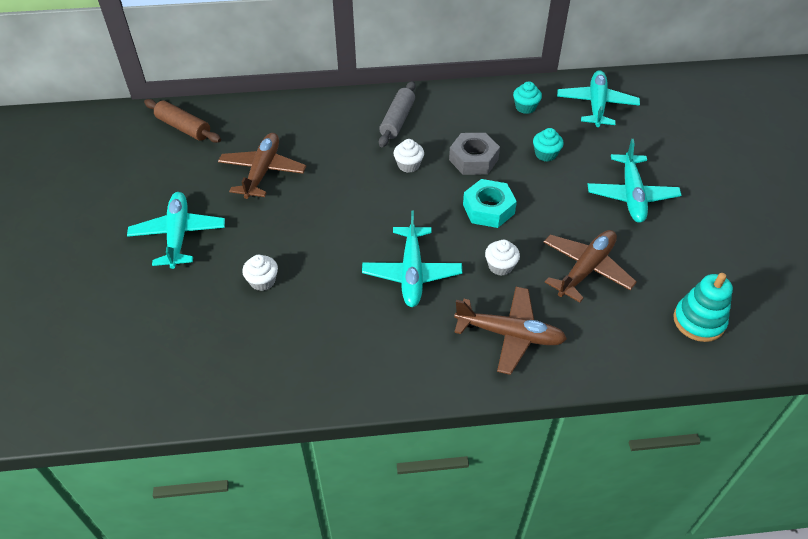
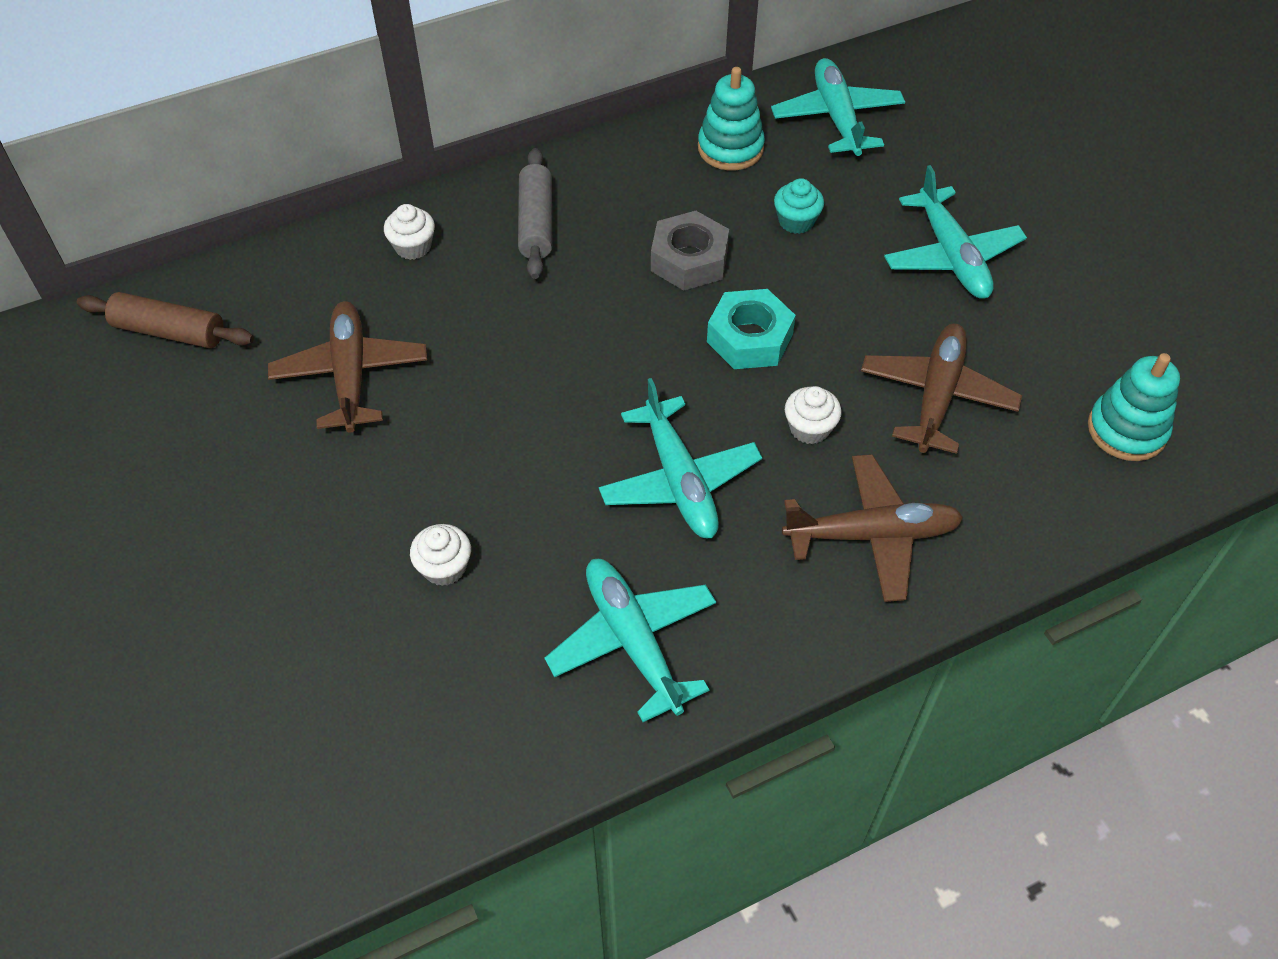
camera: 20 degrees left, 5 degrees up
turquoise plane [127,192,225,269] -> turquoise plane moved to [545,559,716,722]
white cupcake [394,139,424,173] -> white cupcake moved to [384,204,435,260]
turquoise cupcake [513,81,542,114] -> turquoise stacking toy [698,67,765,170]

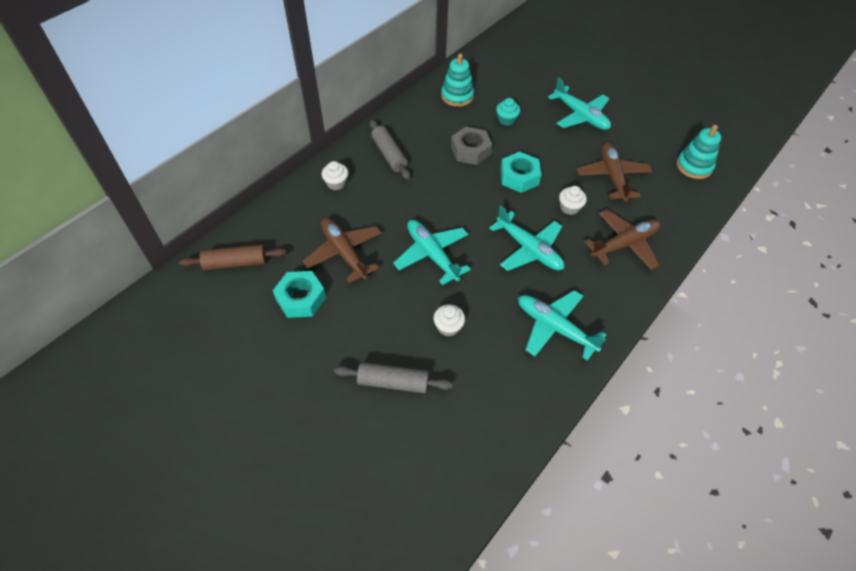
camera: 25 degrees left, 0 degrees up
turquoise plane [771,58,905,156] -> turquoise plane moved to [393,220,471,285]
none -> turquoise nut [273,271,326,318]
none -> grey rolling pin [334,362,453,393]

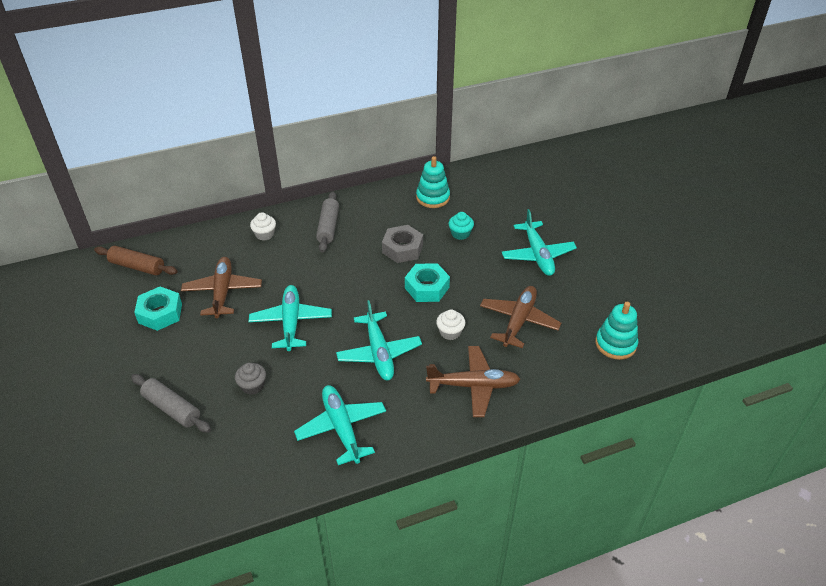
camera: 30 degrees right, 10 degrees down
white cupcake [433,304,465,336] -> grey cupcake [235,363,266,395]

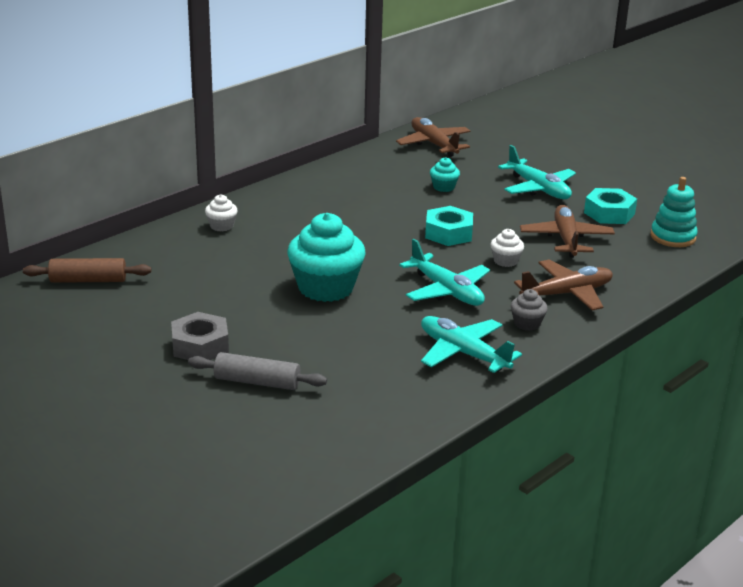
camera: 25 degrees left, 15 degrees down
turquoise nut [134,286,182,331] -> turquoise nut moved to [584,188,637,224]
brown plane [181,257,262,318] -> brown plane moved to [396,117,471,157]
grey cupcake [235,363,266,395] -> grey cupcake moved to [511,289,548,331]
turquoise plane [249,285,332,351] -> turquoise cupcake [287,213,366,302]
grey rolling pin [316,191,339,253] -> none
grey nut [382,225,423,263] -> grey nut moved to [171,312,229,360]
turquoise stacking toy [416,156,450,208] -> none

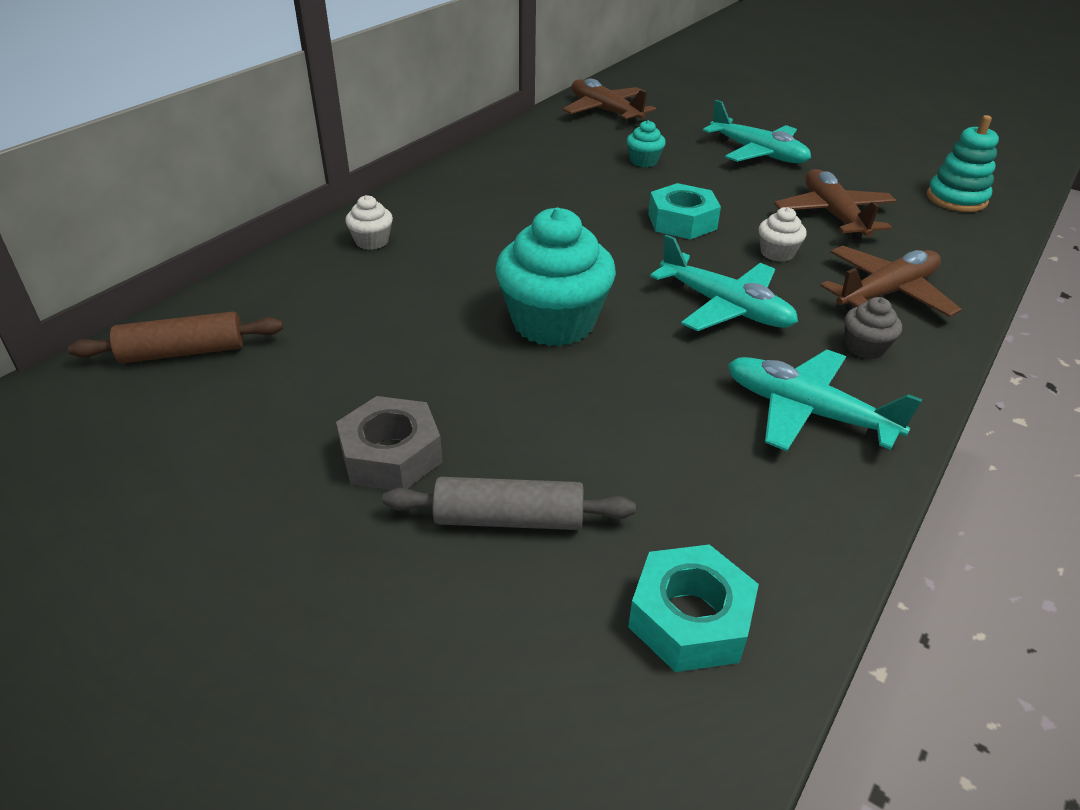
camera: 10 degrees left, 10 degrees up
turquoise nut [584,188,637,224] -> turquoise nut moved to [628,544,759,672]

